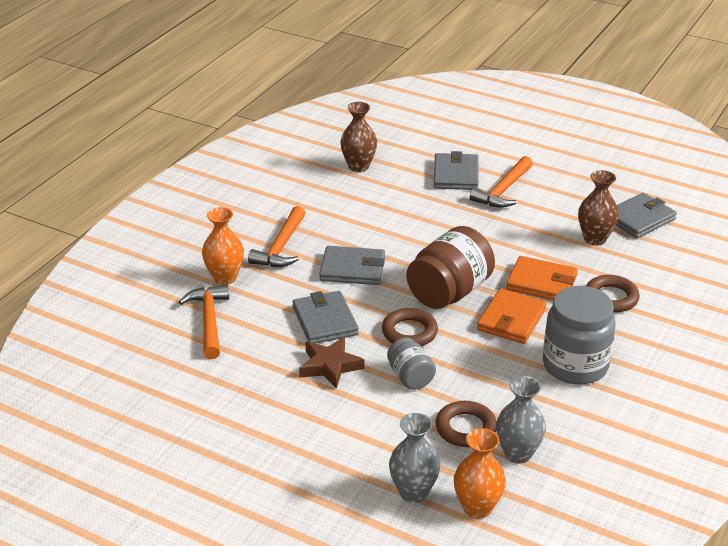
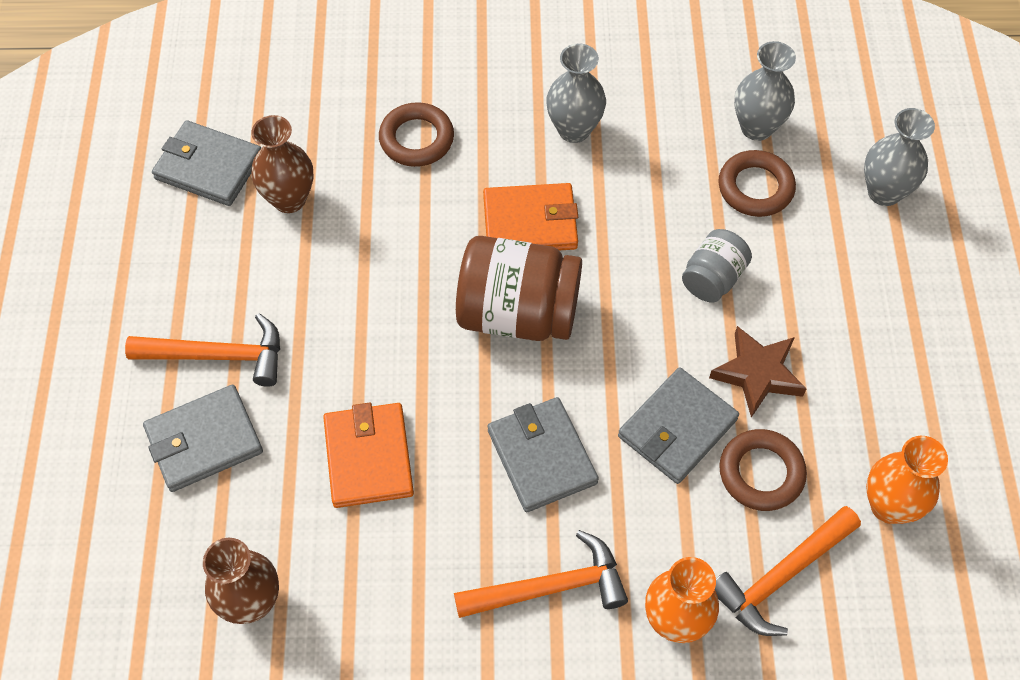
camera: 120 degrees left, 25 degrees up
brown ring [382,308,438,346] -> brown ring moved to [719,429,807,511]
orange vase [454,428,506,519] -> orange vase moved to [866,436,948,524]
orange wallet [506,256,578,300] -> orange wallet moved to [323,403,414,508]
grey jar [543,286,616,384] -> grey vase [546,43,606,143]

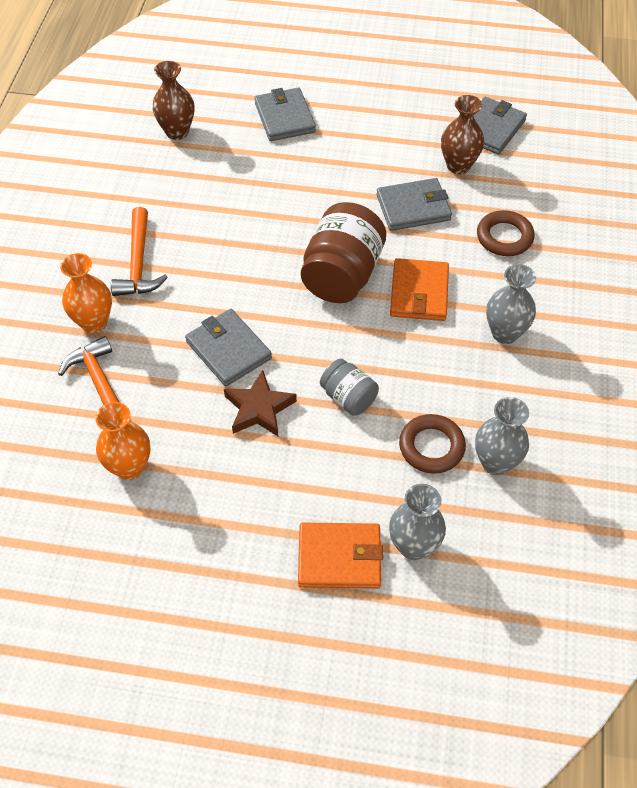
camera: 100 degrees right, 5 degrees down
orange hammer [125,313,280,387] -> none
orange wallet [323,403,414,508] -> orange wallet moved to [298,523,383,589]
grey wallet [488,397,599,512] -> grey wallet moved to [376,178,452,231]
brown ring [719,429,807,511] -> none

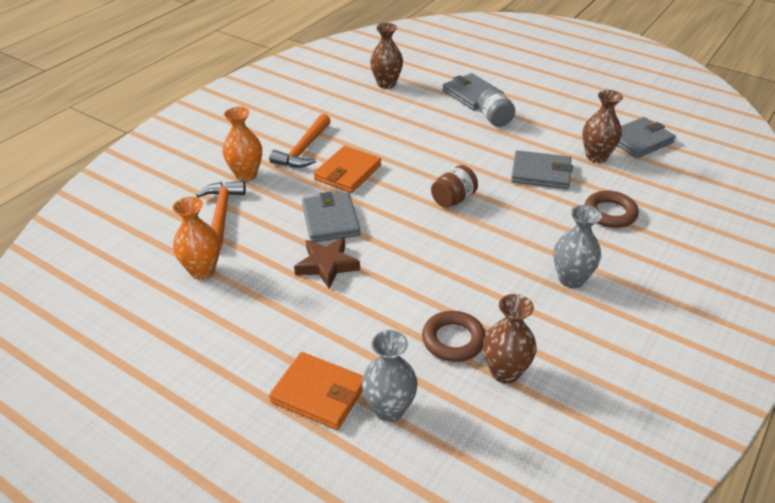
camera: 25 degrees right, 15 degrees down
grey wallet [254,88,316,141] -> grey wallet turned 45 degrees counterclockwise [442,73,504,110]
brown jar [301,202,386,303] -> brown jar [431,165,478,208], size x0.55
grey jar [320,359,379,416] -> grey jar moved to [478,88,515,127]
orange wallet [390,258,449,321] -> orange wallet moved to [313,146,381,193]
grey vase [475,397,529,475] -> brown vase [483,294,537,384]

